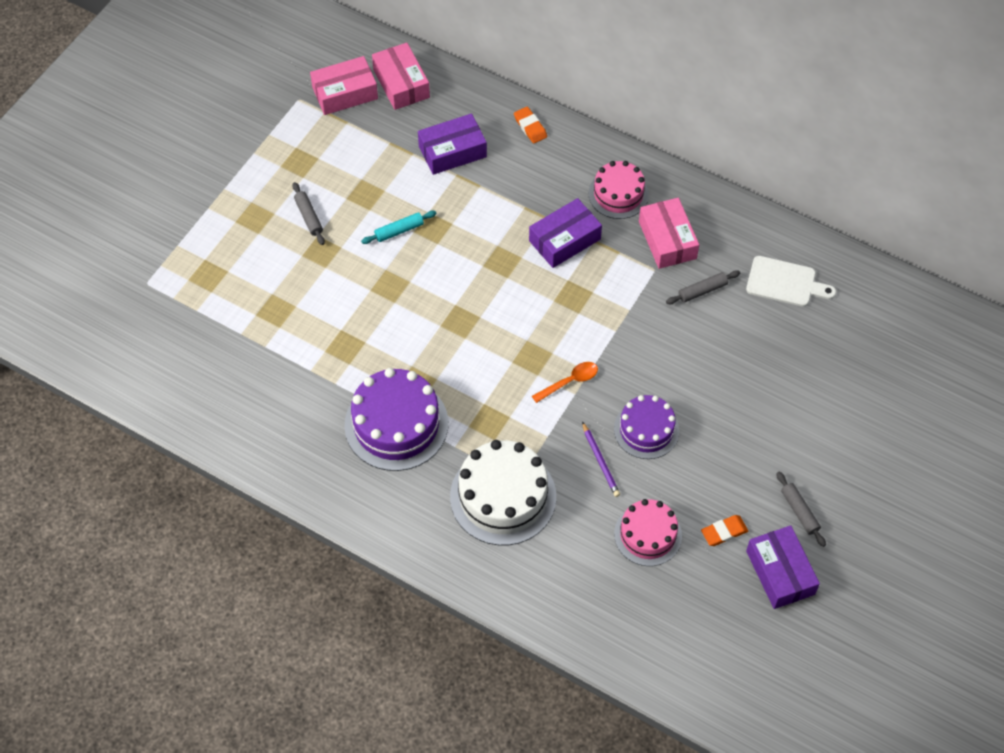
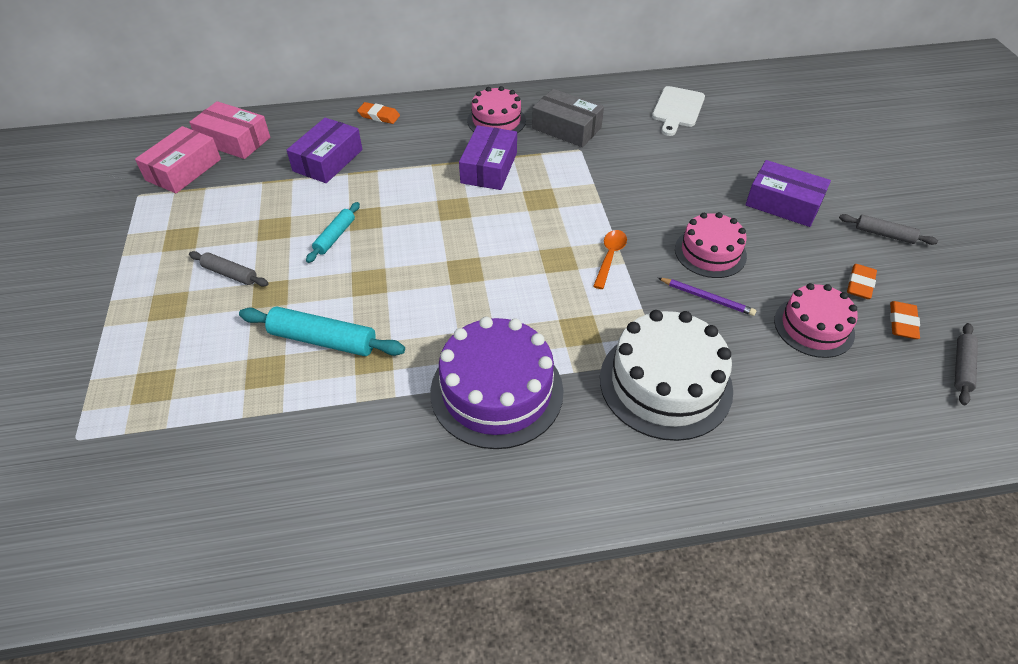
camera: 40 degrees left, 10 degrees down
purple cake [614,395,679,459] -> pink cake [675,212,747,278]
pink box [639,198,699,269] -> grey box [532,89,604,147]
grey rolling pin [666,270,740,304] -> grey rolling pin moved to [954,323,978,405]
white cutting board [746,256,836,307] -> white cutting board turned 135 degrees clockwise [652,86,705,136]
purple box [746,525,820,609] -> purple box moved to [745,160,831,227]
none -> turquoise rolling pin [239,307,405,356]
none -> orange eraser [890,301,920,339]

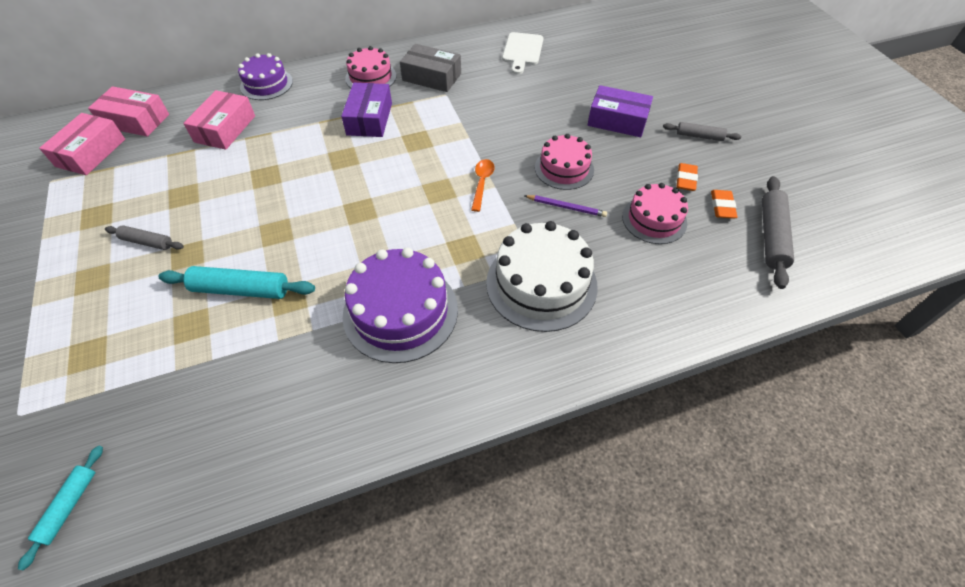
camera: 10 degrees left, 5 degrees up
purple box [287,118,362,183] -> pink box [183,90,255,150]
turquoise rolling pin [306,202,360,263] -> turquoise rolling pin moved to [18,446,103,570]
orange eraser [357,102,400,124] -> purple cake [238,53,293,100]
grey rolling pin [954,323,978,405] -> grey rolling pin [762,176,794,289], size x1.67

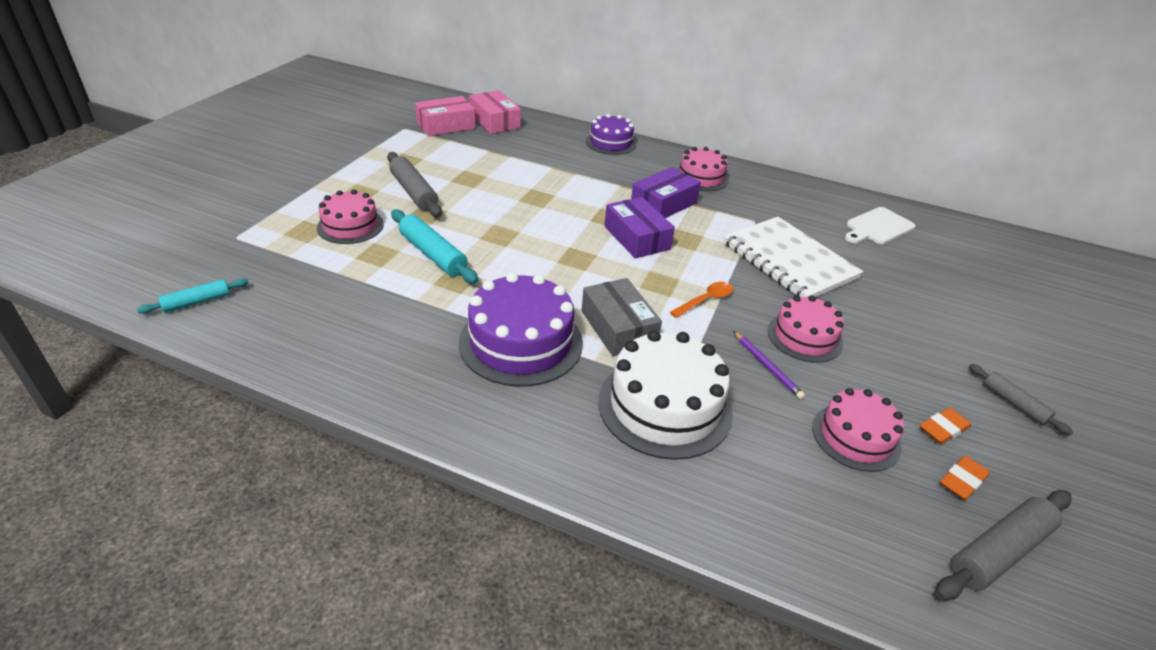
camera: 40 degrees right, 15 degrees down
grey rolling pin [105,225,184,250] -> grey rolling pin [387,152,442,217], size x1.67
pink box [183,90,255,150] -> none
grey box [400,44,461,92] -> grey box moved to [582,278,662,357]
purple box [588,85,653,137] -> purple box moved to [604,197,675,258]
none -> pink cake [317,190,384,244]
none -> white notebook [723,217,863,297]

